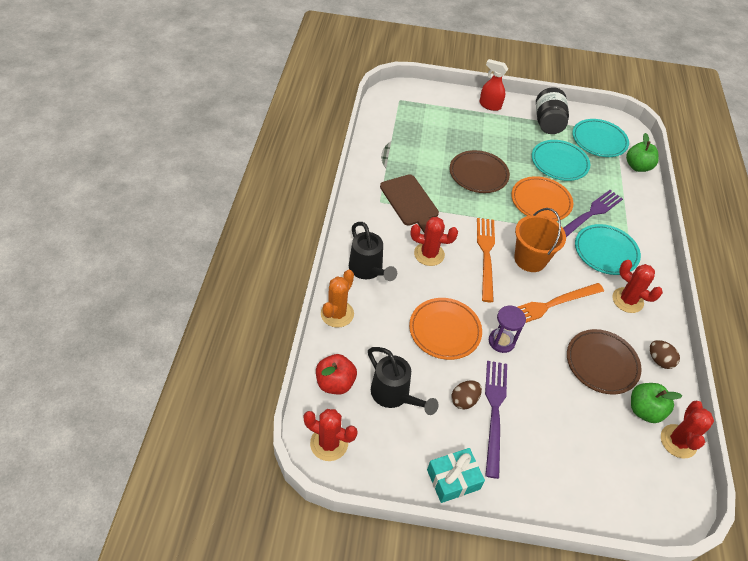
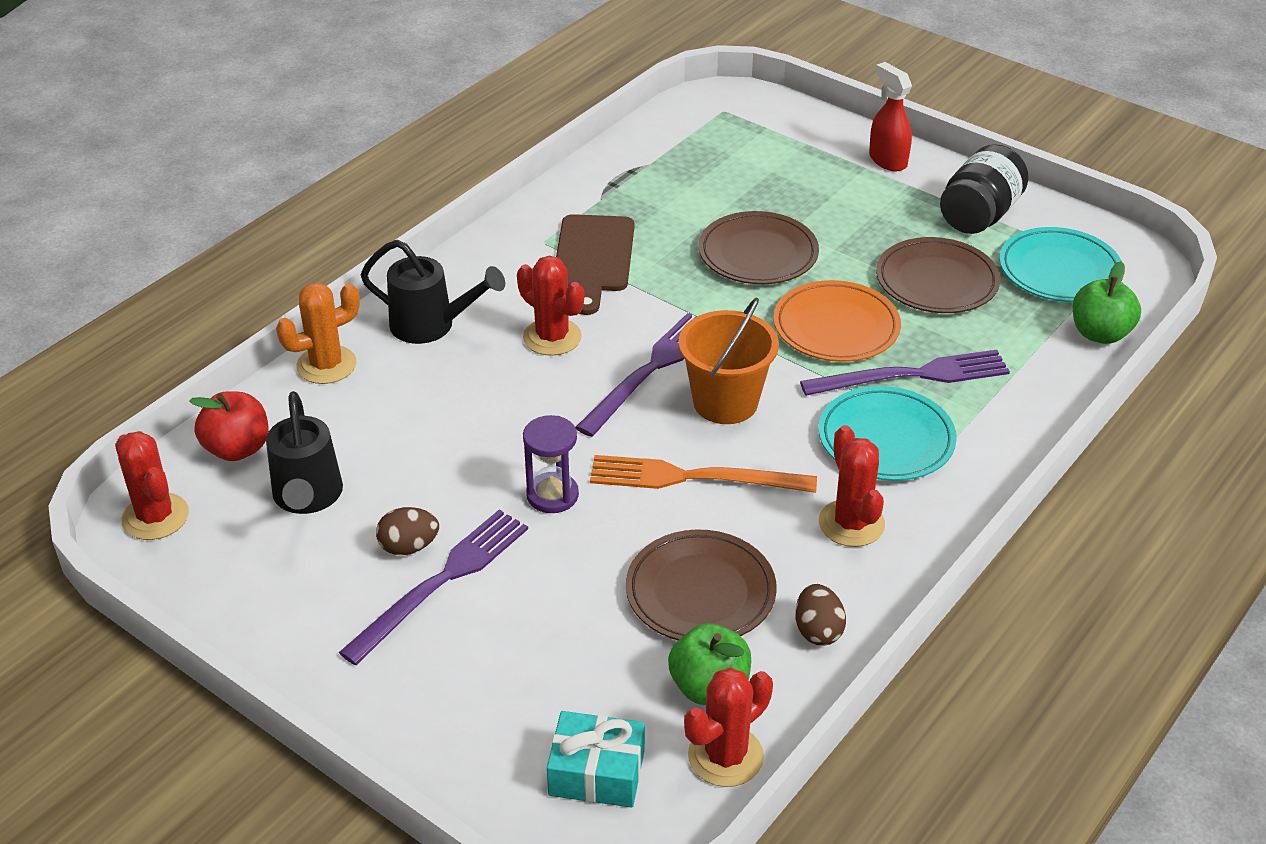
camera: 35 degrees right, 10 degrees down
black watering can [349,222,397,281] -> black watering can turned 75 degrees counterclockwise [360,240,505,344]
orange plate [409,298,482,360] -> none
turquoise gift [427,448,485,503] -> turquoise gift moved to [547,711,645,808]
orange fork [477,218,495,302] -> purple fork [575,313,696,437]
turquoise plate [532,140,590,181] -> brown plate [876,237,1000,313]

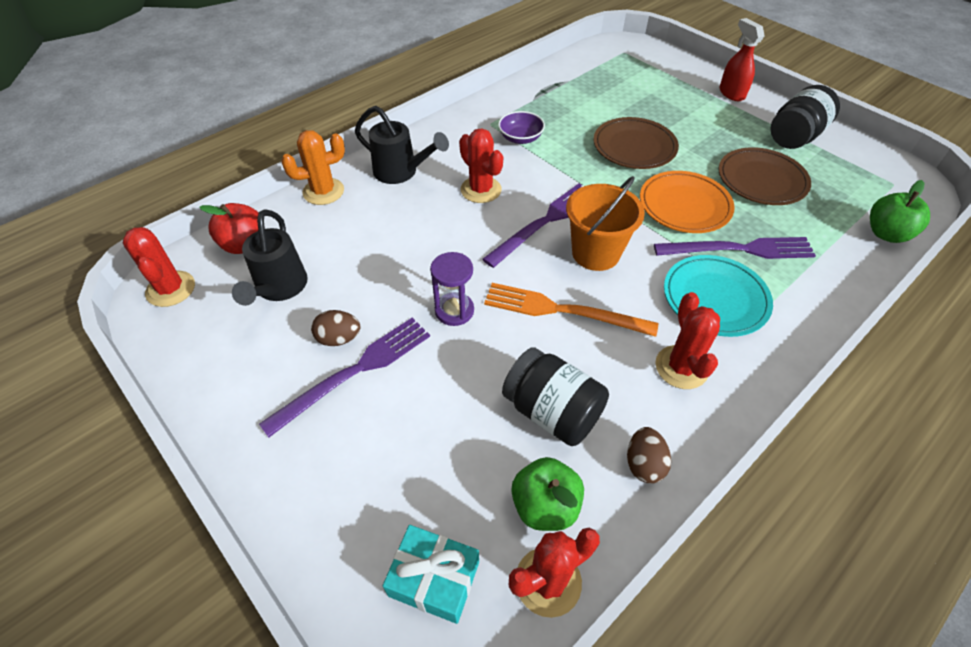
camera: 10 degrees right, 10 degrees up
brown cutting board [556,214,634,315] -> purple bowl [498,111,545,144]
brown plate [626,530,777,640] -> black jar [502,347,609,446]
turquoise plate [999,227,1121,302] -> none

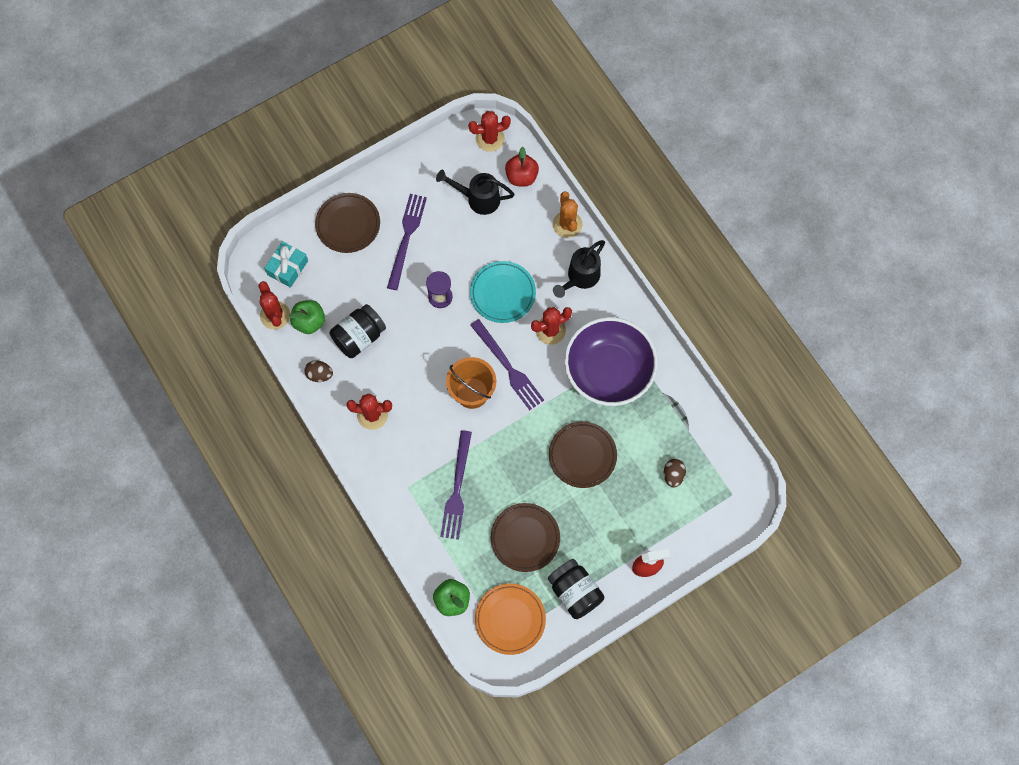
camera: 100 degrees right, 20 degrees up
purple fork [259,318,430,437] -> purple fork turned 135 degrees counterclockwise [387,194,427,290]
brown egg [311,310,360,346] -> brown egg moved to [664,459,686,488]
orange fork [484,283,658,337] -> none
purple bowl [498,111,545,144] -> purple bowl [564,317,658,406], size x2.45
orange plate [640,171,735,233] -> orange plate moved to [475,584,546,655]
turquoise plate [664,255,773,337] -> turquoise plate moved to [470,261,536,323]
none -> brown plate [315,193,380,253]

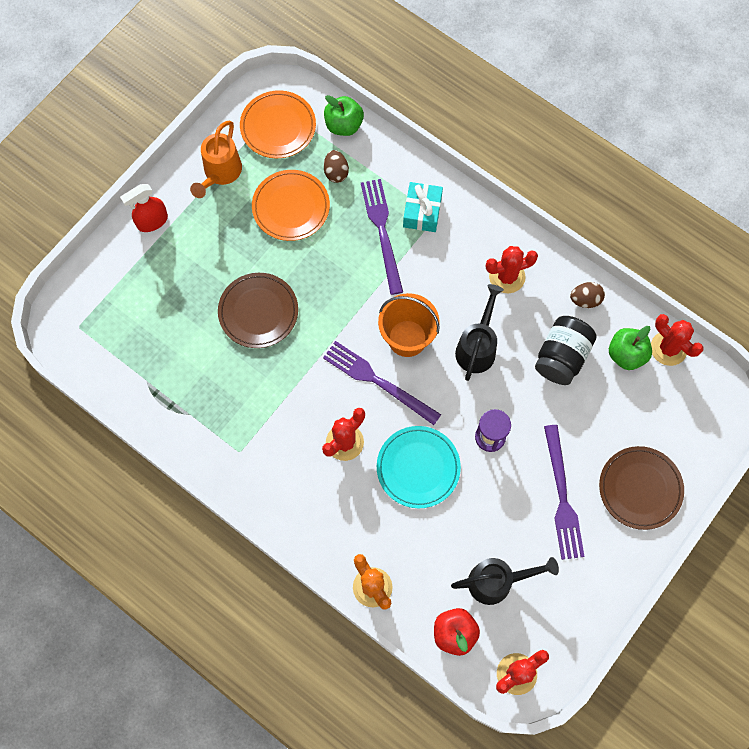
camera: 160 degrees right, 0 degrees up
turquoise gift [264,241,308,288] -> turquoise gift moved to [403,182,443,232]
brown plate [491,503,560,572] -> orange plate [252,170,330,241]
black jar [548,559,604,619] -> orange watering can [190,121,242,198]
black watering can [553,240,605,298] -> black watering can moved to [455,284,504,381]
purple bowl [564,317,658,406] -> none
brown egg [664,459,686,488] -> brown egg moved to [324,150,349,183]

